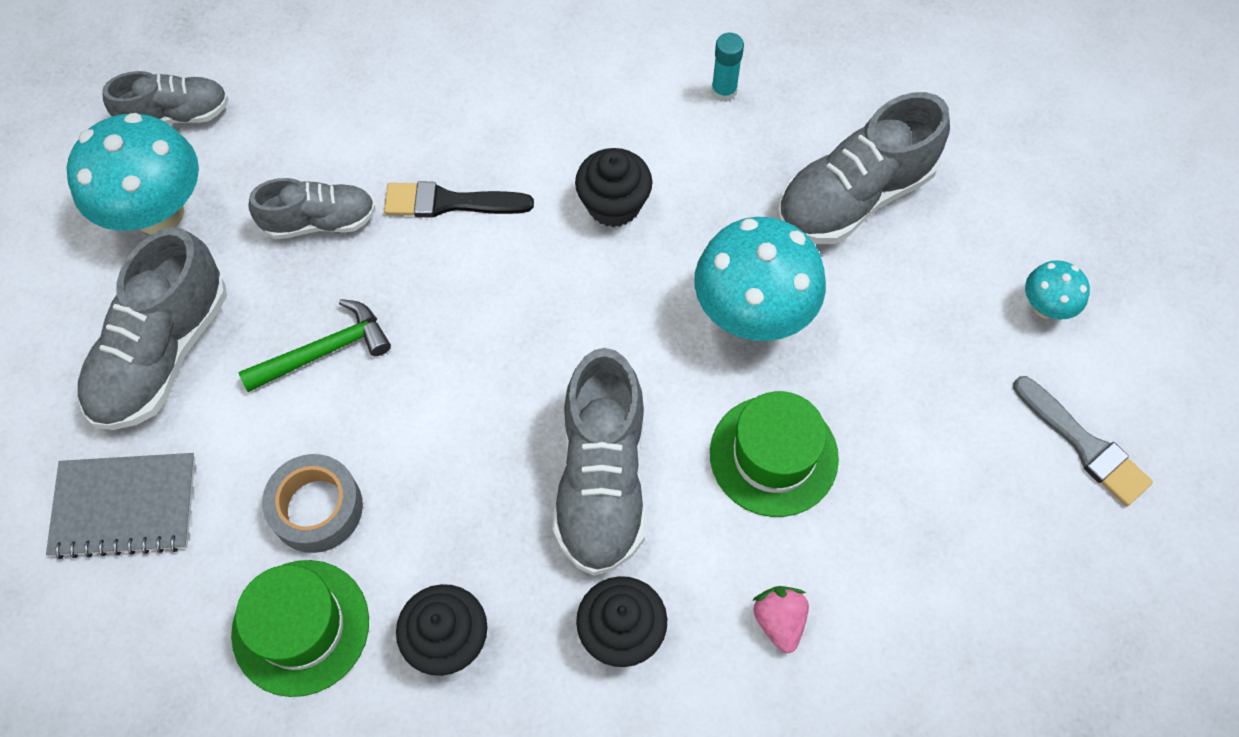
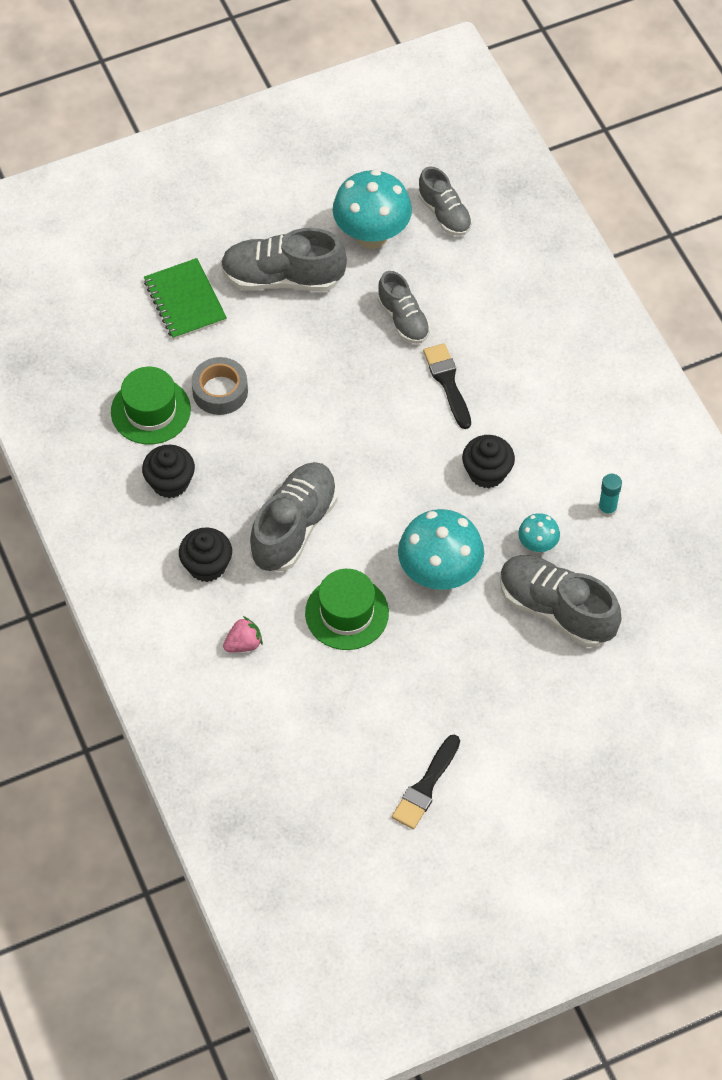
camera: 70 degrees right, 5 degrees down
grey notebook [46,453,195,559] -> green notebook [144,258,227,340]
green hammer [239,299,391,392] -> none
grey shoe [553,348,647,576] -> grey shoe turned 135 degrees clockwise [249,462,338,571]
grey brush [1013,376,1153,506] -> black brush [392,735,460,829]
turquoise mushroom [1025,260,1090,319] -> turquoise mushroom moved to [518,513,560,553]

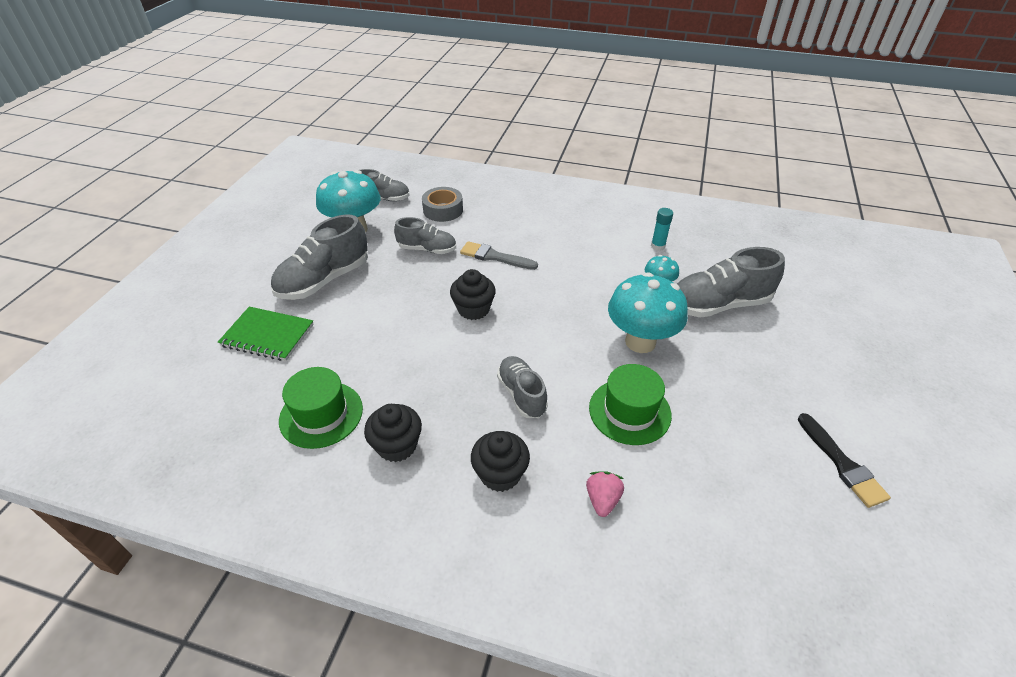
camera: 50 degrees left, 15 degrees down
grey tape [191,357,248,415] -> grey tape moved to [422,187,463,222]
grey shoe [249,462,338,571] -> grey shoe [497,356,548,418], size x0.62
black brush [423,343,471,429] -> grey brush [460,241,538,270]
black cupcake [462,435,515,488] -> black cupcake moved to [450,269,496,320]

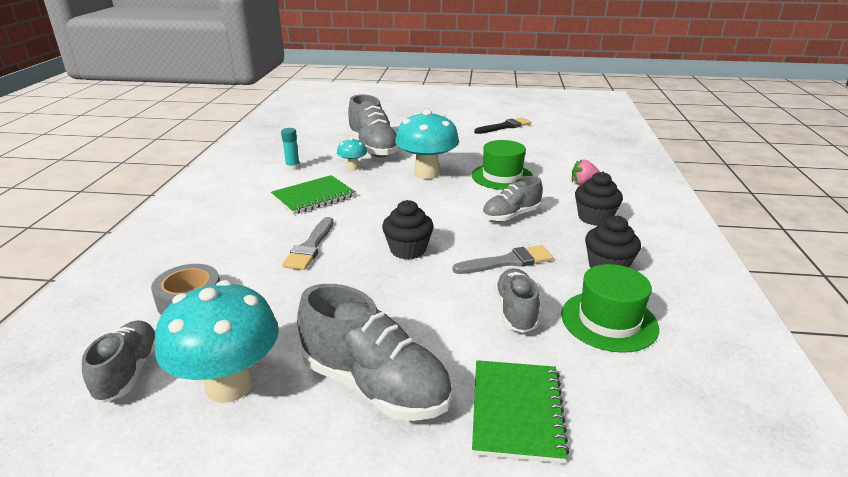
camera: 100 degrees left, 15 degrees down
grey shoe [394,217,456,254] -> grey shoe moved to [495,268,540,333]
none -> green notebook [271,175,355,215]
none -> grey brush [452,245,553,274]

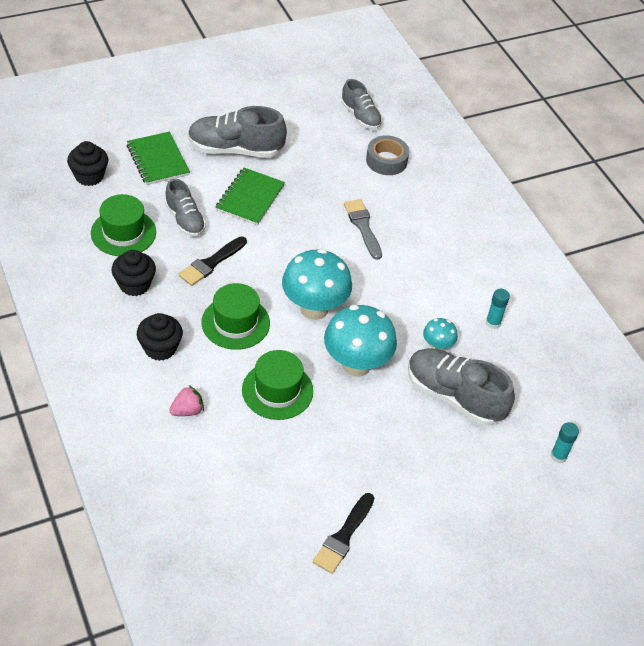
camera: 145 degrees right, 20 degrees up
turquoise mushroom [155,280,279,403] -> turquoise mushroom moved to [282,249,352,320]
green notebook [271,175,355,215] -> green notebook moved to [216,168,285,225]
black cupcake [382,200,434,259] -> black cupcake moved to [67,141,108,186]
grey brush [452,245,553,274] -> black brush [179,237,247,286]
grey shoe [482,176,543,222] -> green hat [201,283,270,350]
none -> turquoise glue stick [550,422,579,464]

